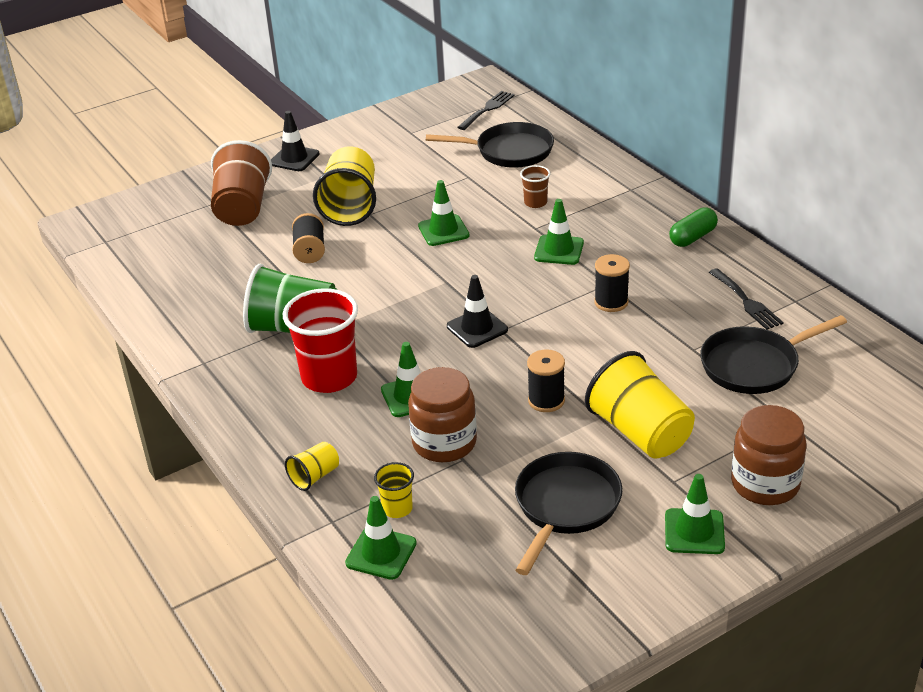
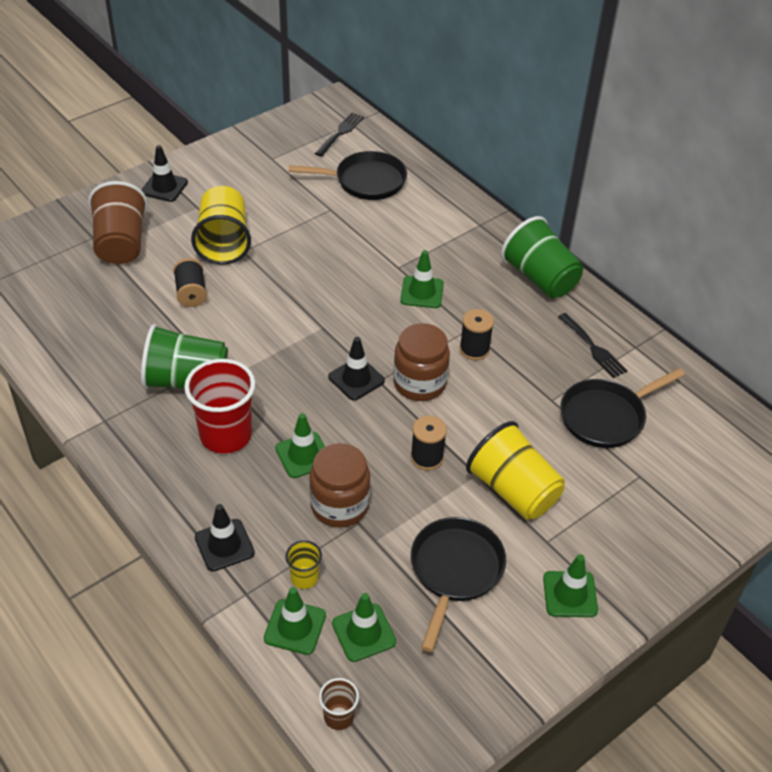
camera: 10 degrees left, 10 degrees up
yellow cup [285,442,339,491] -> black traffic cone [195,504,255,572]
green traffic cone [418,180,470,246] -> green traffic cone moved to [332,593,396,662]
brown cup [520,165,550,208] -> brown cup moved to [319,678,359,730]
green capsule [669,207,718,247] -> green cup [501,216,583,298]
brown jar [731,405,807,505] -> brown jar moved to [393,323,450,401]

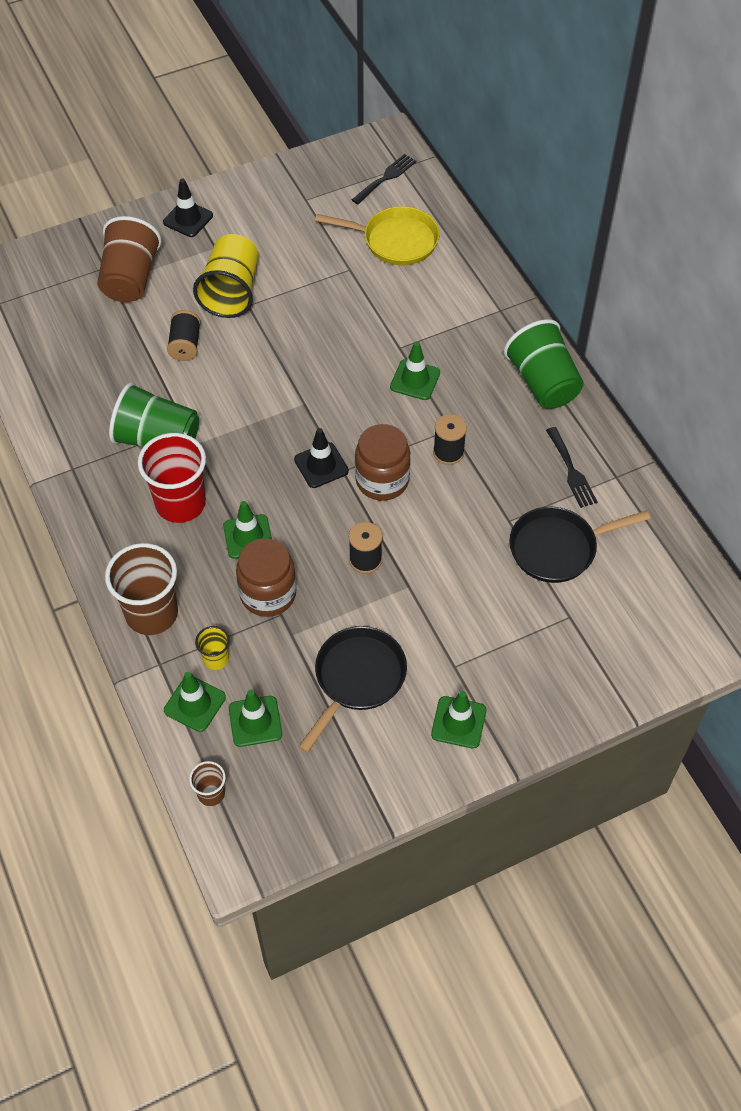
camera: 15 degrees right, 10 degrees up
black traffic cone [195,504,255,572] -> brown cup [105,543,178,635]
black pan [289,151,407,200] -> yellow pan [315,206,440,266]
yellow cup [466,421,565,520] -> none

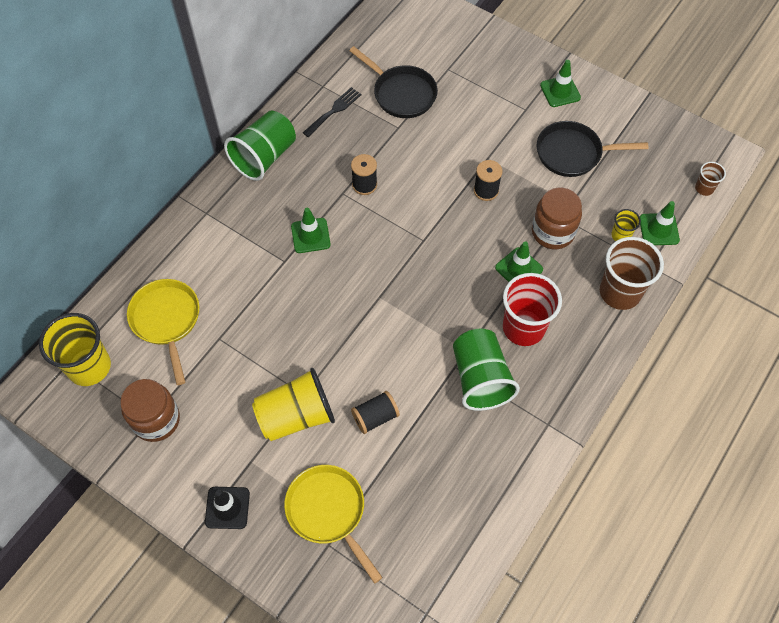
camera: 120 degrees left, 5 degrees up
brown cup [97,216,162,302] -> yellow pan [284,465,383,584]
green traffic cone [229,690,282,747] -> none
black traffic cone [294,428,349,488] -> none
black fork [352,154,416,204] -> yellow cup [39,313,111,386]
brown jar [355,424,410,501] -> brown jar moved to [120,379,180,442]

